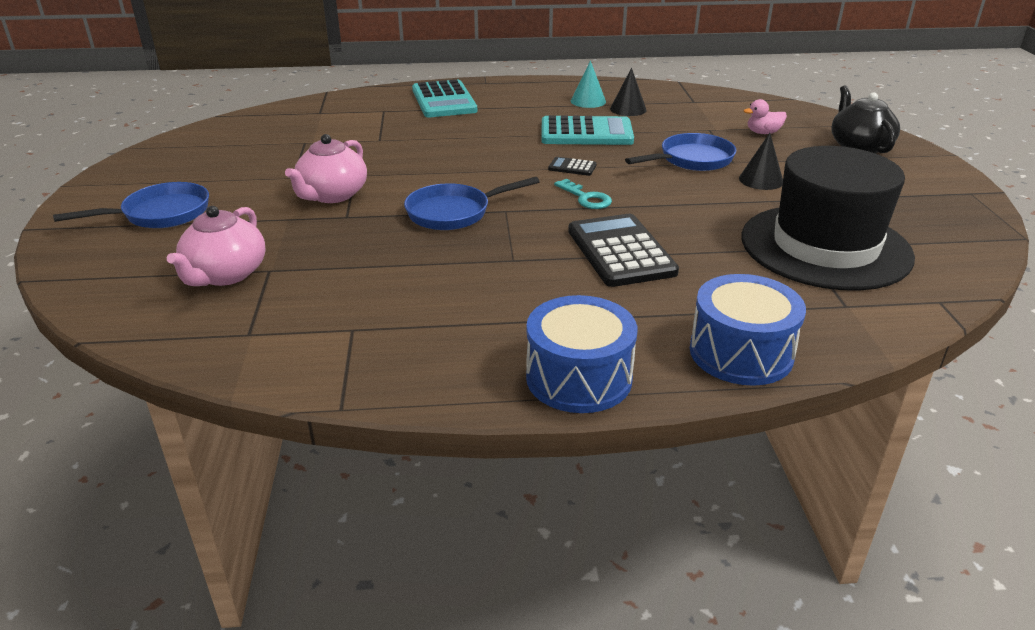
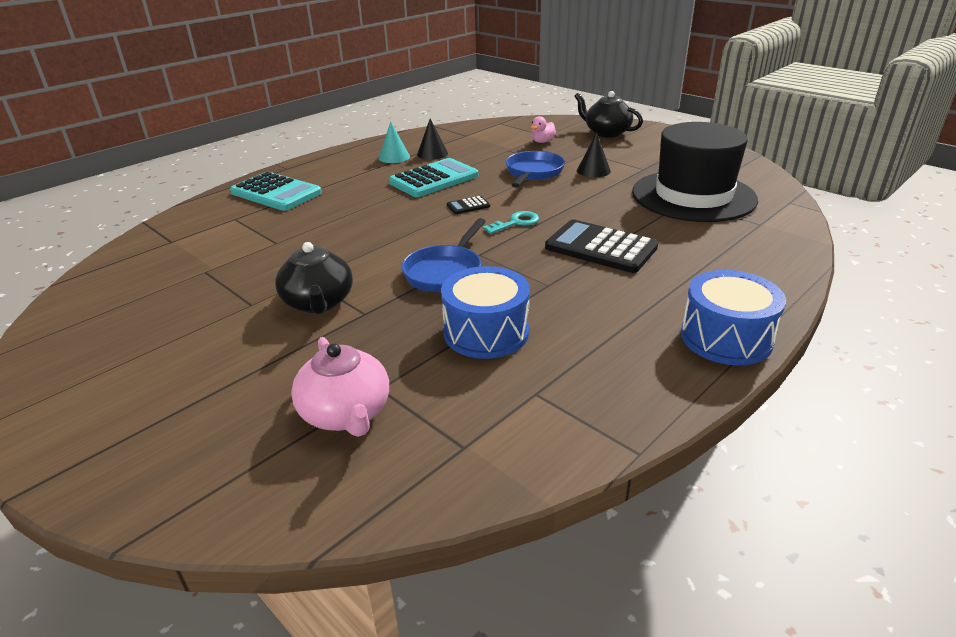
camera: 40 degrees left, 0 degrees up
blue pan [53,182,209,228] -> none
pink teapot [285,134,367,203] -> black teapot [275,242,353,314]
turquoise key [554,179,612,209] -> turquoise key turned 45 degrees counterclockwise [483,211,539,234]
blue drum [690,274,806,386] -> blue drum moved to [441,266,530,359]

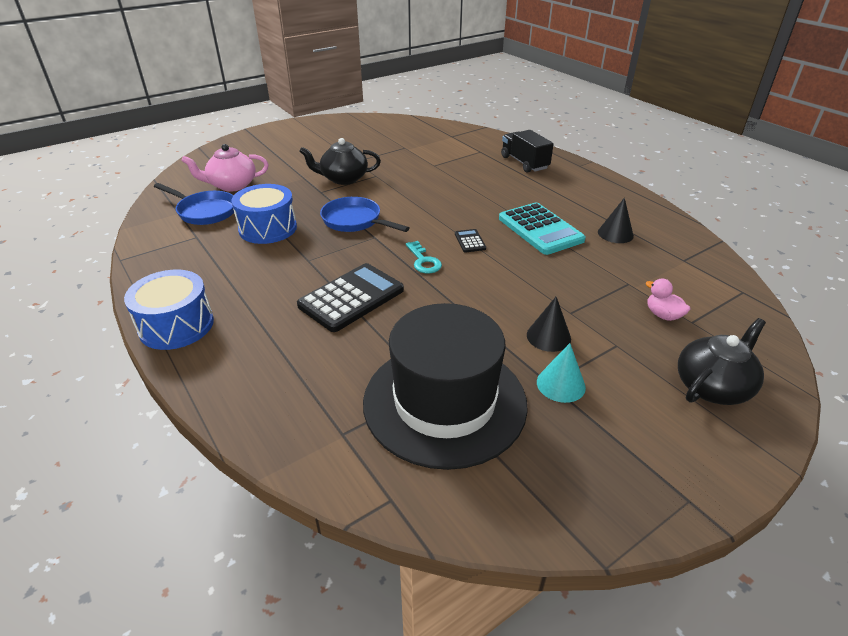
camera: 100 degrees right, 5 degrees up
turquoise calculator [230,172,322,211] -> black truck [501,130,554,173]
turquoise cone [379,121,410,163] -> turquoise cone moved to [537,343,586,403]
blue pan [506,151,565,188] -> blue pan moved to [154,183,234,225]

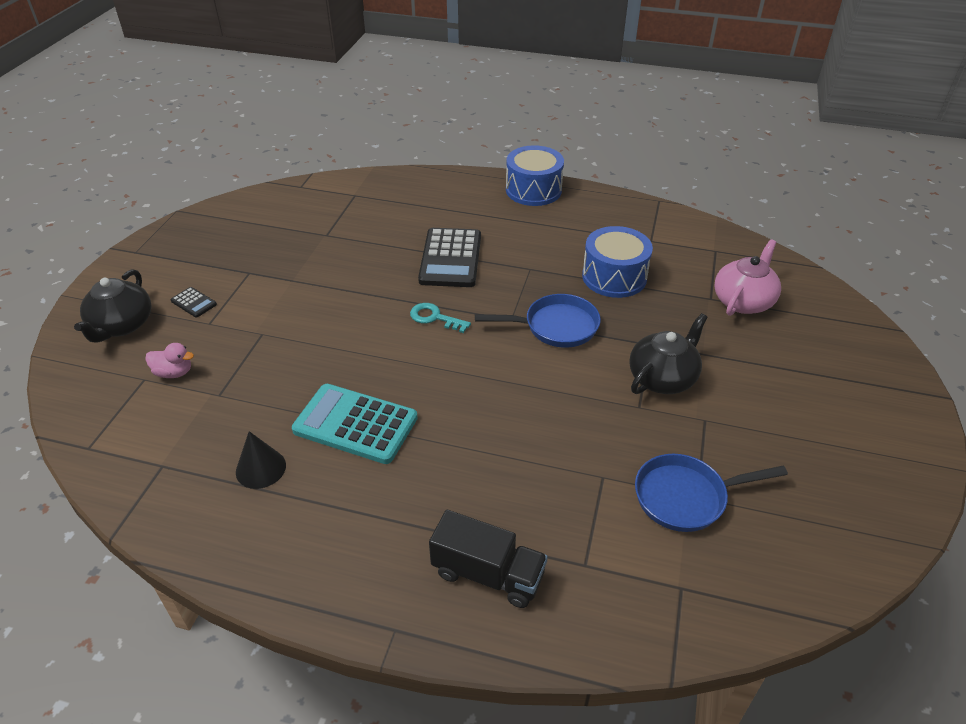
camera: 140 degrees right, 5 degrees up
blue pan [154,183,234,225] -> blue pan moved to [635,454,788,532]
black hat [363,303,528,470] -> none
black calculator [455,229,486,252] -> black calculator moved to [171,287,217,318]
black cone [527,297,571,352] -> none
turquoise cone [537,343,586,403] -> none

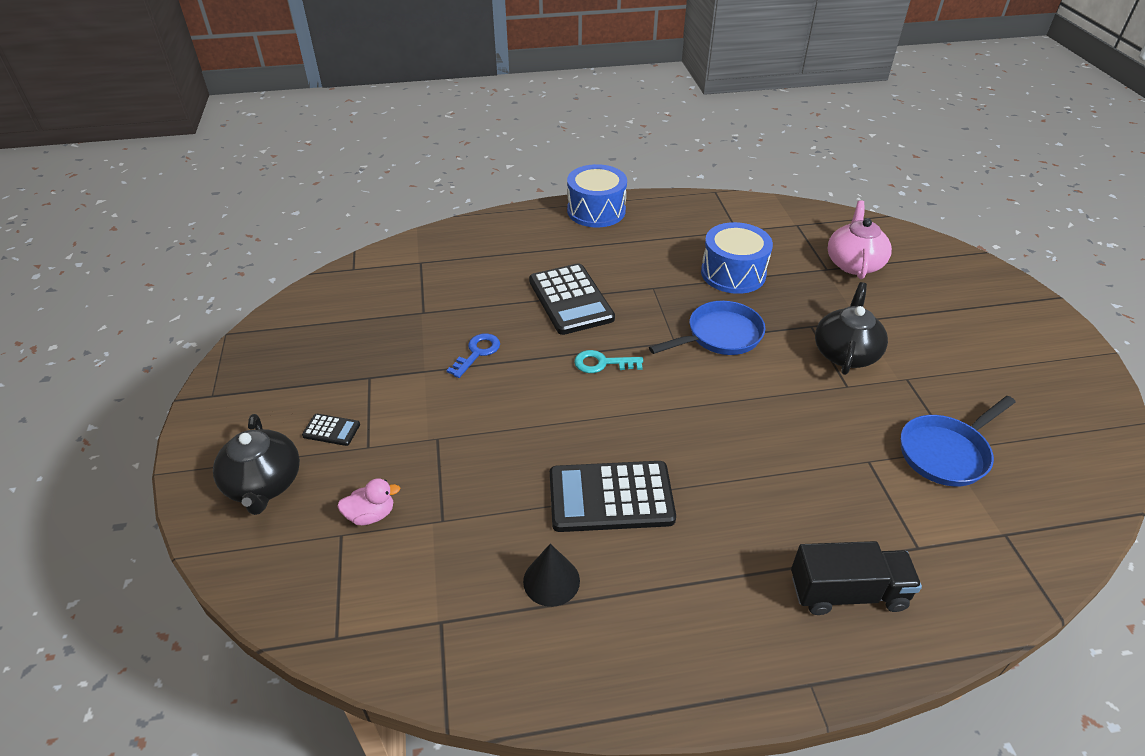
camera: 25 degrees left, 0 degrees up
turquoise calculator [292,384,418,464] -> black calculator [550,461,676,532]
none -> blue key [447,333,500,378]

